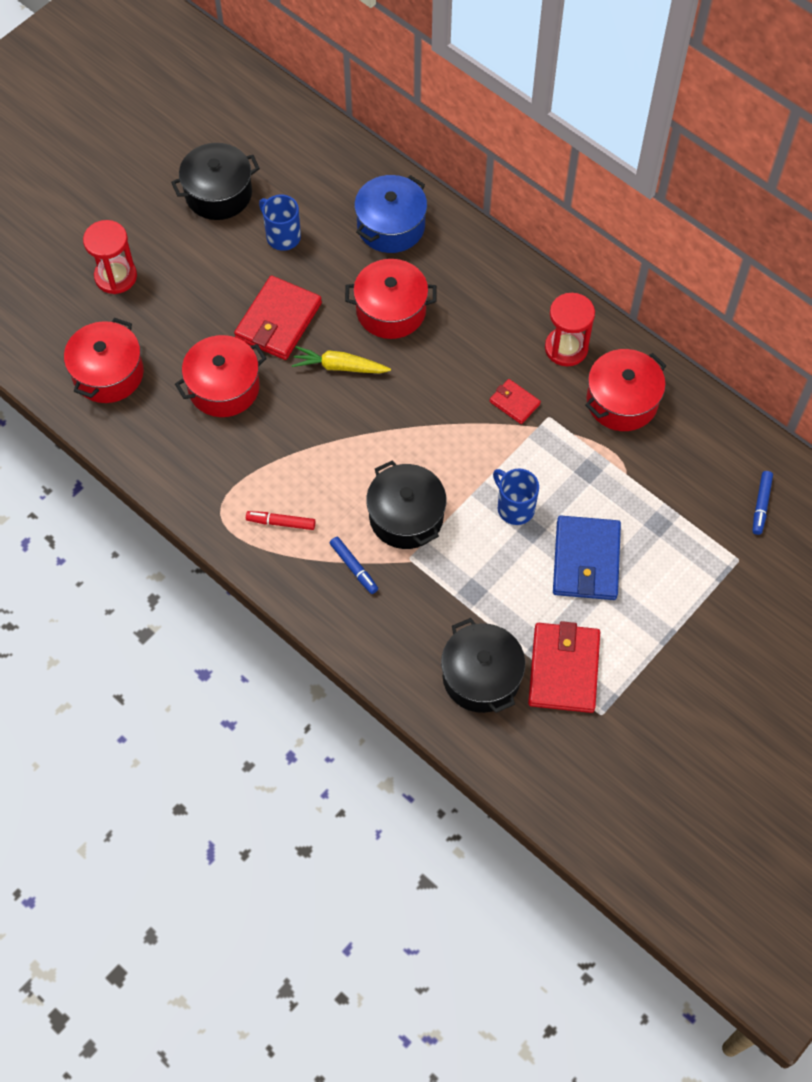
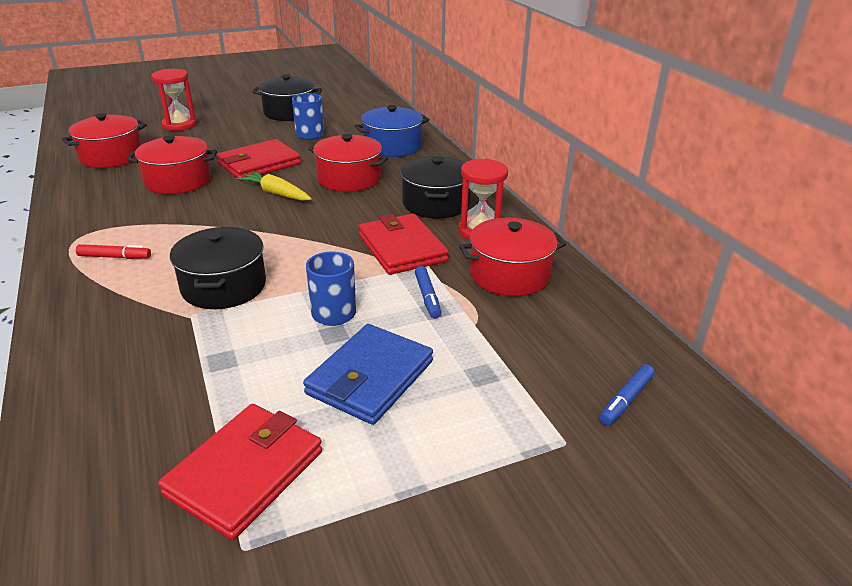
camera: 25 degrees right, 30 degrees down
red marker [246,511,316,530] -> red marker turned 150 degrees clockwise [76,244,151,259]
blue marker [330,537,378,594] -> blue marker moved to [415,266,441,318]
black pot [441,618,525,713] -> black pot moved to [400,156,471,218]
red wallet [490,379,541,424] -> red wallet [358,214,449,275], size x1.92

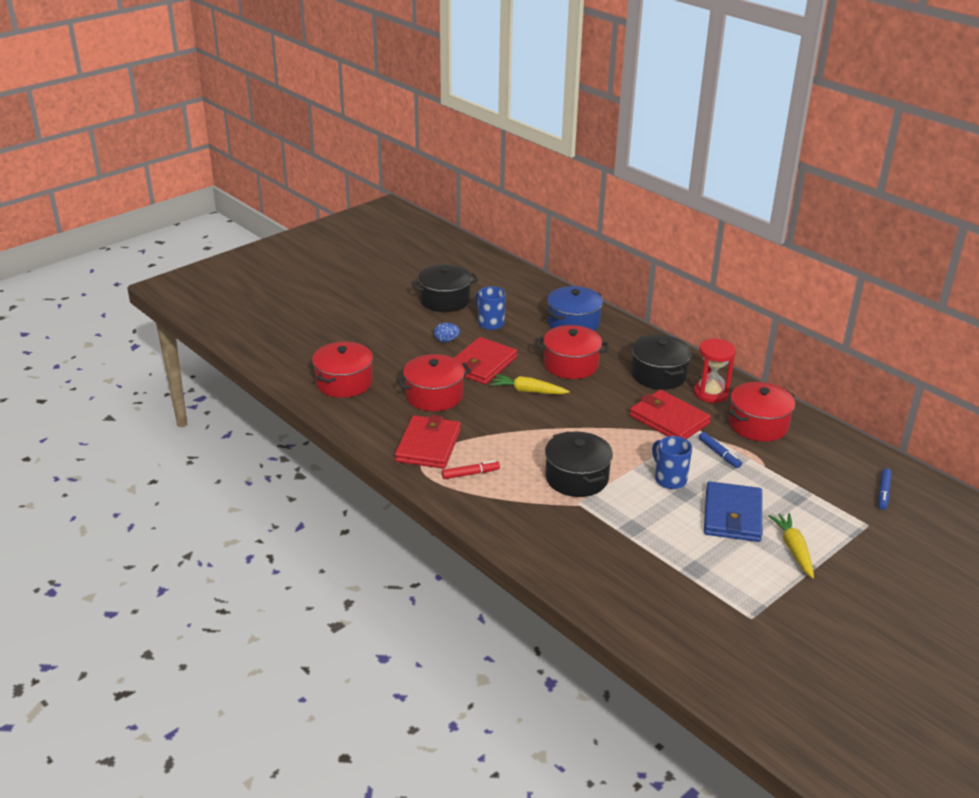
camera: 20 degrees left, 0 degrees up
red hourglass [151,69,197,131] -> none
red wallet [158,404,322,540] -> red wallet moved to [395,415,461,469]
none -> blue egg [434,322,460,342]
none -> yellow carrot [768,513,814,578]

